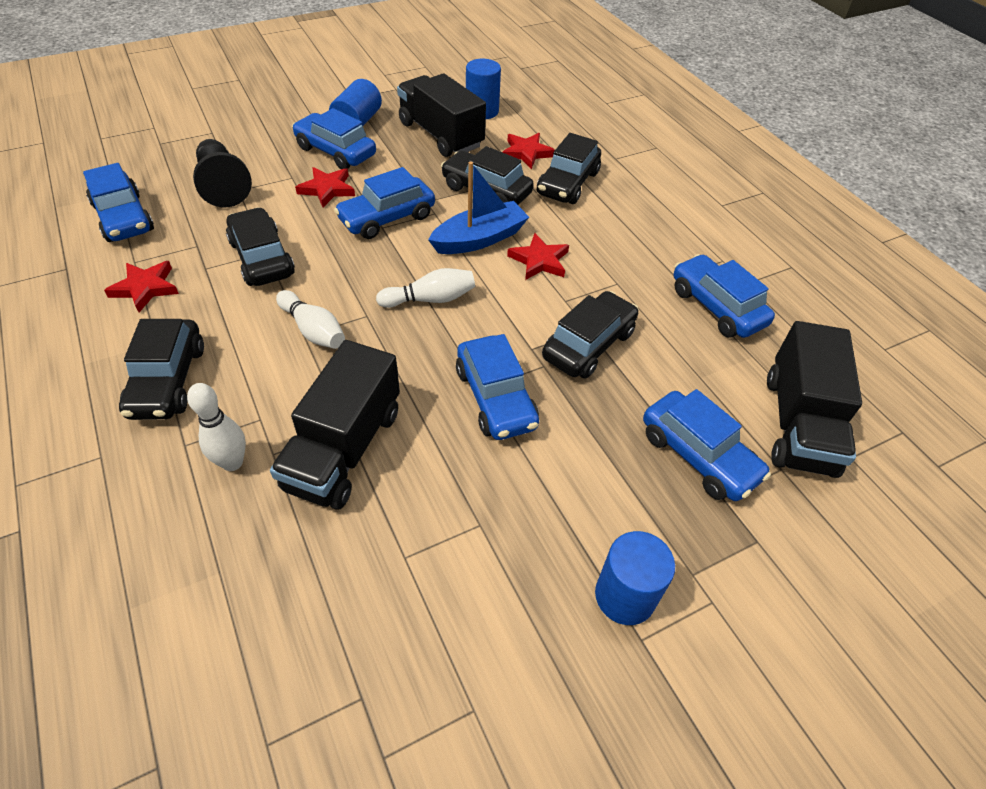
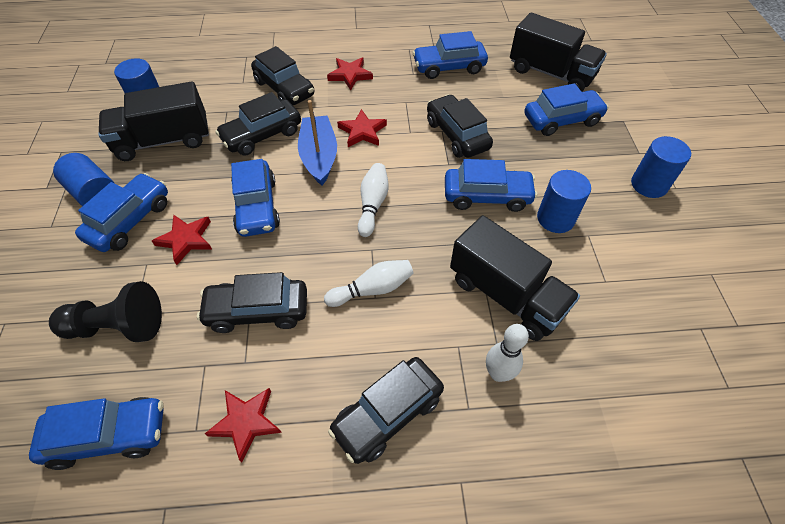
camera: 65 degrees left, 5 degrees up
black car [119,319,204,420] -> black car turned 120 degrees clockwise [328,357,444,464]
blue car [292,108,376,169] -> blue car turned 150 degrees clockwise [75,173,168,252]
red star [502,133,555,169] -> red star moved to [327,57,373,90]
none -> blue cylinder [537,170,591,233]

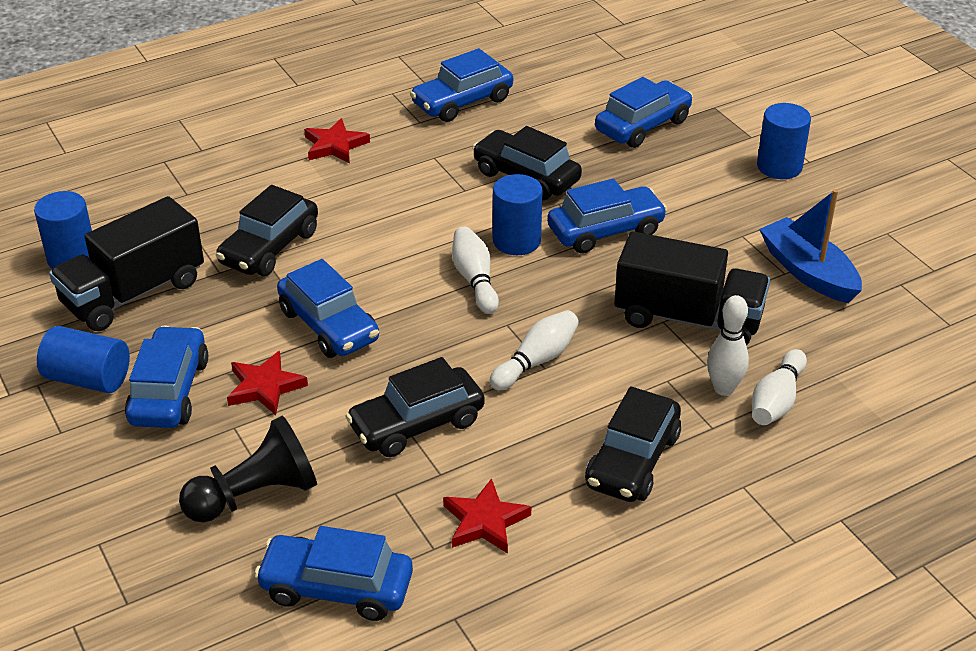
camera: 25 degrees left, 15 degrees down
blue car [29,397,164,470] -> blue car turned 135 degrees counterclockwise [254,526,413,621]
black car [251,46,314,105] -> none
blue boat [298,100,337,186] -> blue boat moved to [759,189,862,303]
red star [337,109,387,147] -> none
black truck [510,13,607,92] -> none
blue cylinder [537,170,591,233] -> blue cylinder moved to [493,174,543,255]
none -> white bowling pin [752,349,807,425]

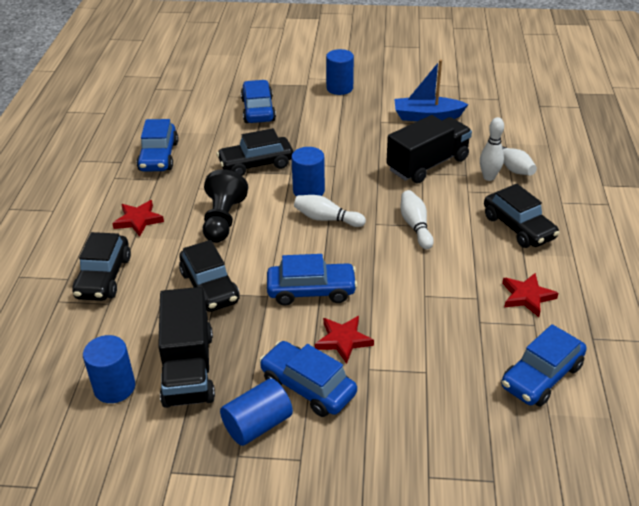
camera: 55 degrees left, 0 degrees up
black pawn [179,416,317,523] -> black pawn moved to [203,169,248,243]
black car [345,357,485,457] -> black car moved to [72,232,131,301]
blue car [547,179,668,254] -> none

